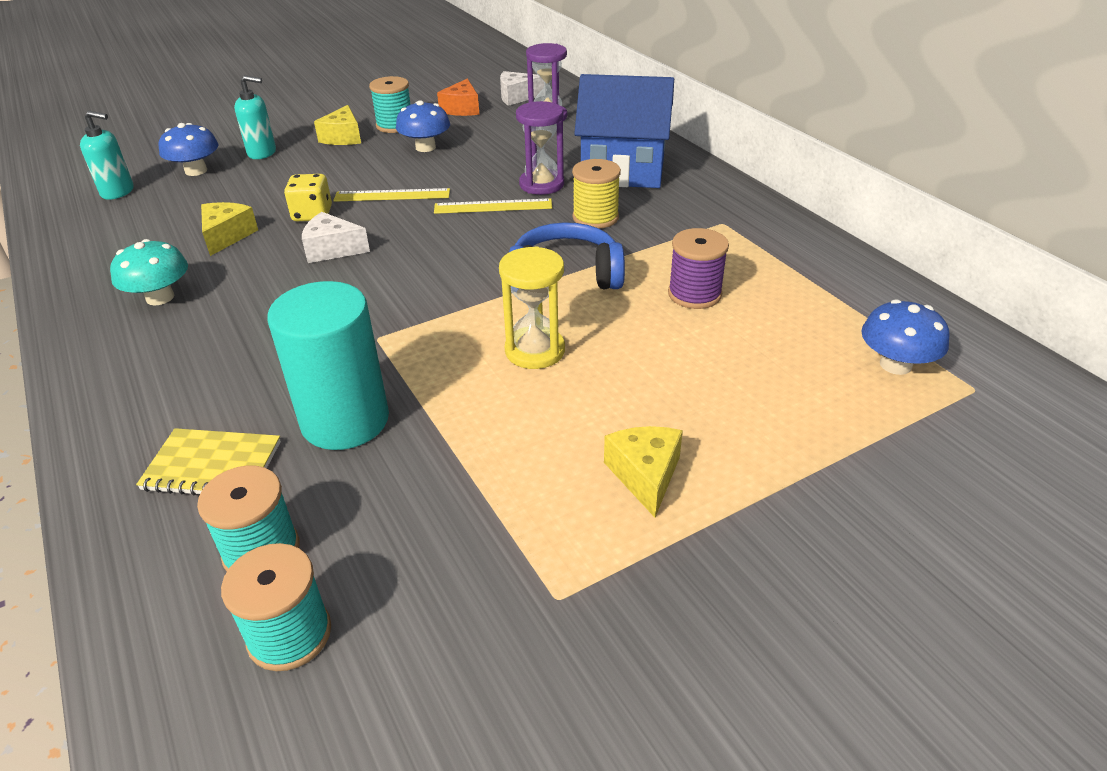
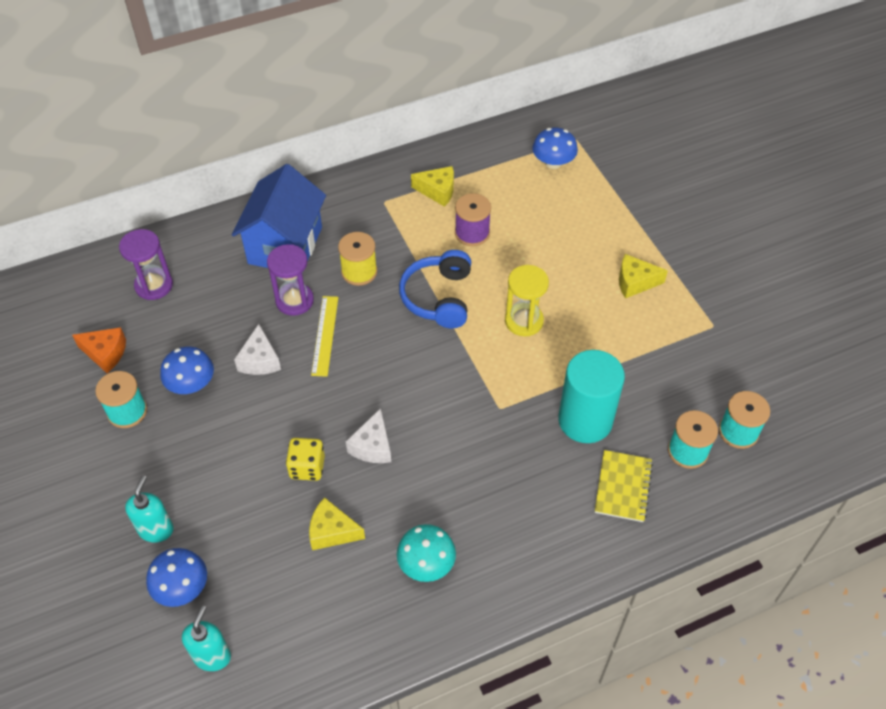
camera: 85 degrees left, 15 degrees up
yellow cheese [314,105,361,145] -> yellow cheese moved to [411,166,454,207]
yellow ruler [333,188,450,202] -> none
white cheese [500,71,545,106] -> white cheese moved to [234,324,281,375]

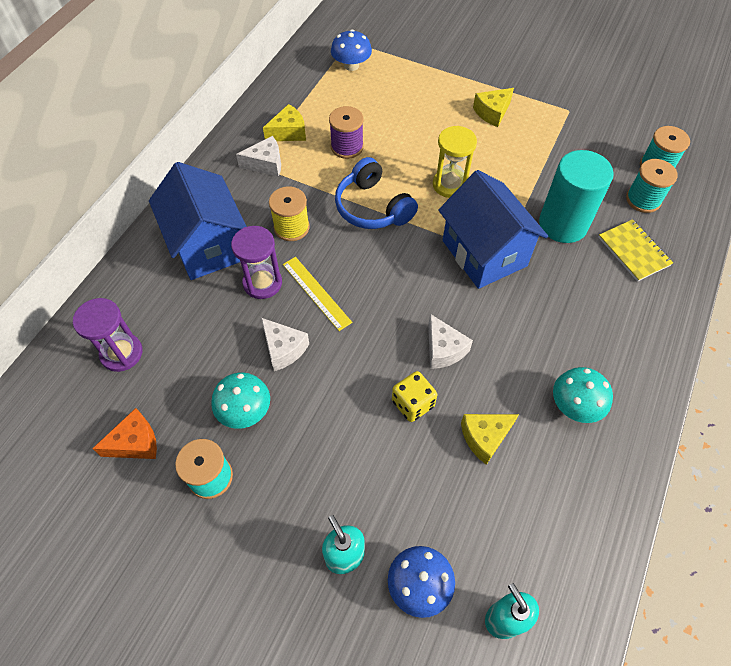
camera: 40 degrees left, 5 degrees up
blue mushroom [160,347,214,394] -> turquoise mushroom [211,372,270,429]
none -> white cheese [236,136,281,177]
none -> blue house [438,170,548,289]

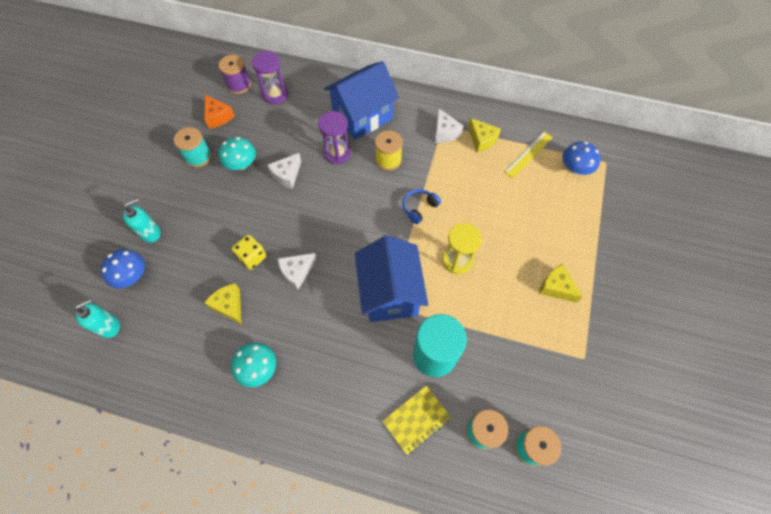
camera: 80 degrees right, 5 degrees up
yellow ruler [283,257,352,331] -> yellow ruler moved to [504,132,553,178]
purple spool [329,106,364,159] -> purple spool moved to [219,55,251,94]
blue headphones [335,157,418,229] -> blue headphones [403,189,441,224], size x0.59
blue house [438,170,548,289] -> blue house turned 60 degrees counterclockwise [355,235,428,322]

